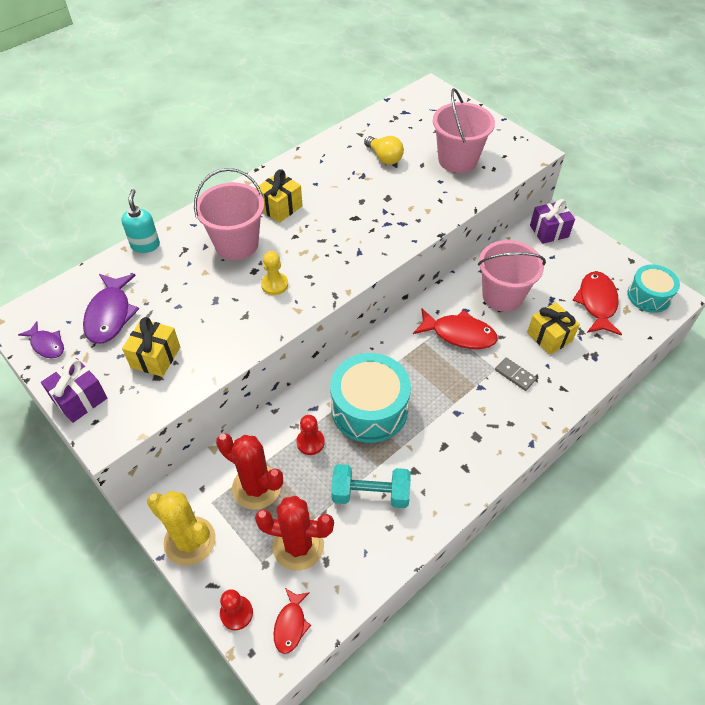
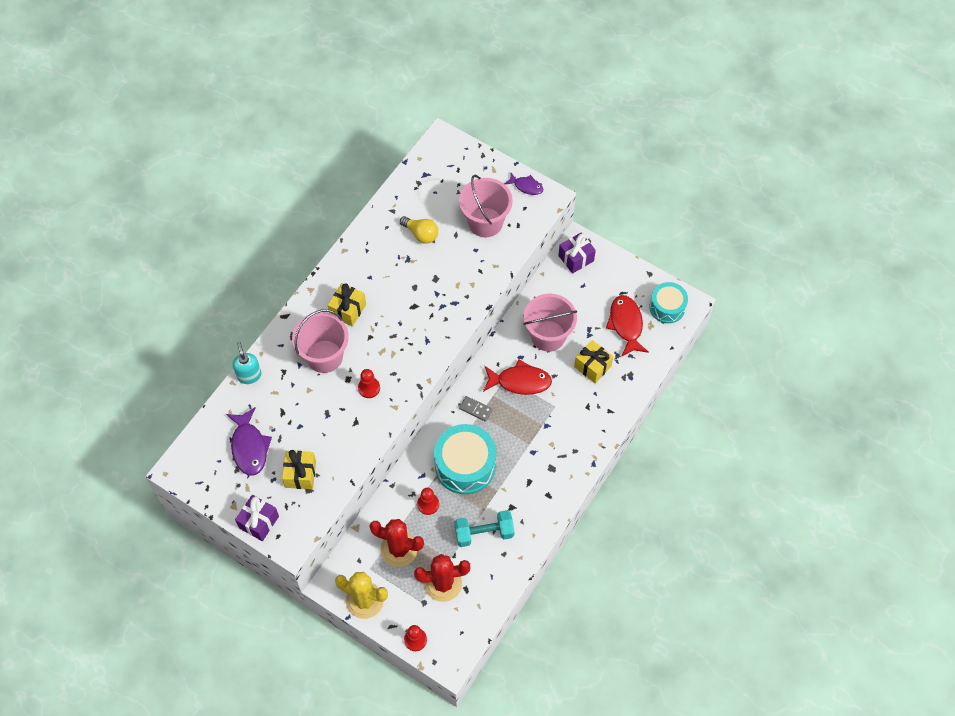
camera: 15 degrees left, 10 degrees up
purple fish [18,321,64,359] -> purple fish moved to [505,173,543,195]
yellow pawn [261,251,288,295] -> red pawn [358,369,380,398]
red fish [274,588,311,654] -> none
grey domino [495,357,537,391] -> grey domino moved to [459,396,493,422]

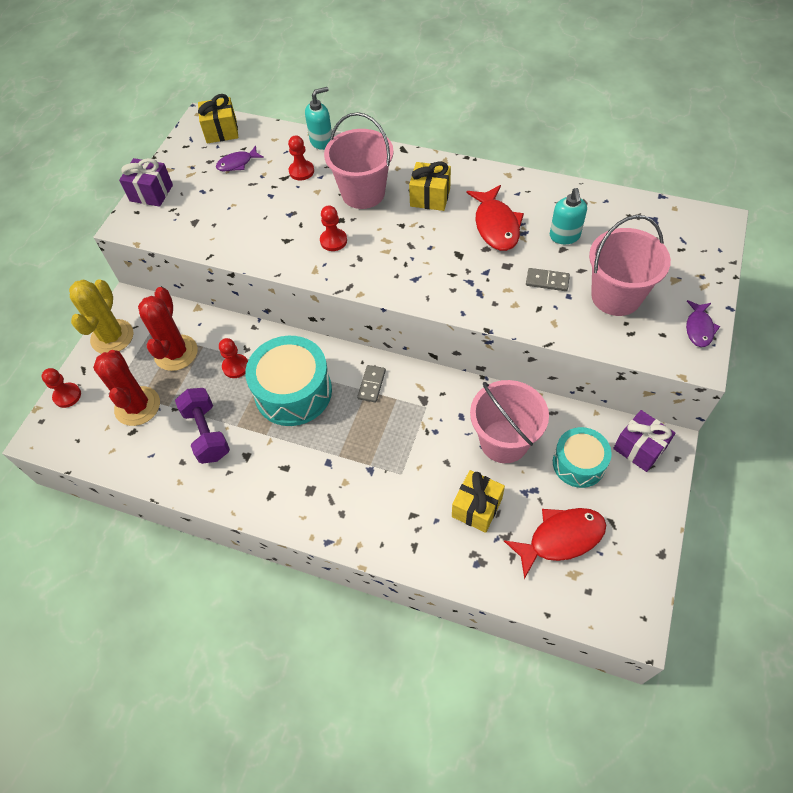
camera: 80 degrees right, 5 degrees down
purple fish [226,407,272,476] -> purple fish [216,146,264,171], size x0.59
yellow gift [282,450,316,489] -> yellow gift moved to [198,94,238,143]
yellow light bulb [400,216,438,244] -> turquoise soap dispenser [550,188,587,244]
turquoise dumbbell [454,510,514,547] -> purple dumbbell [175,388,230,464]
red fish [483,360,552,395] -> red fish moved to [466,185,524,251]
turquoise drum [649,282,688,323] -> turquoise drum moved to [553,427,612,488]
none -> red pawn [288,136,314,180]
none -> grey domino [526,268,570,291]

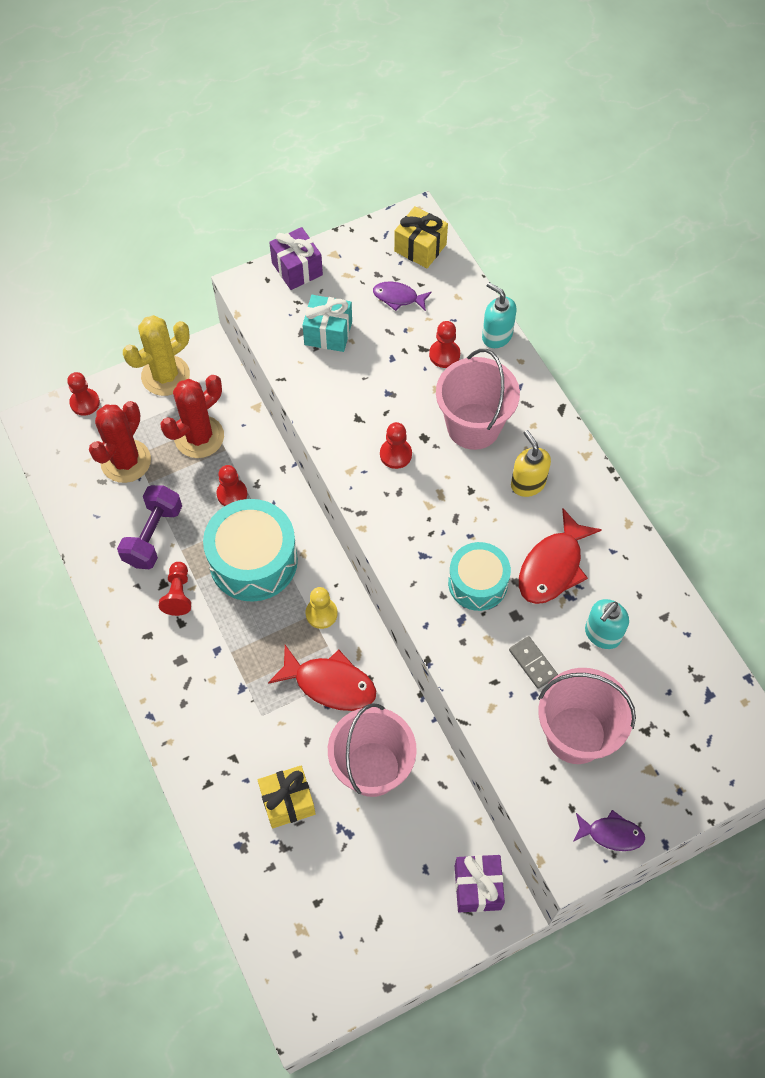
camera: 40 degrees right, 5 degrees up
turquoise soap dispenser [305,87,332,150] -> turquoise soap dispenser turned 150 degrees counterclockwise [482,282,516,348]
grey domino [357,365,386,402] -> yellow pawn [306,587,337,629]
yellow gift [409,161,451,211] -> yellow soap dispenser [511,430,551,497]
red fish [504,508,606,579] -> red fish moved to [268,645,376,711]
turquoise drum [553,427,612,488] -> turquoise drum moved to [448,542,511,611]
purple fish [686,300,720,347] -> purple fish turned 135 degrees counterclockwise [573,810,645,851]
none -> red pawn [159,562,191,616]
none -> turquoise gift [302,295,352,352]

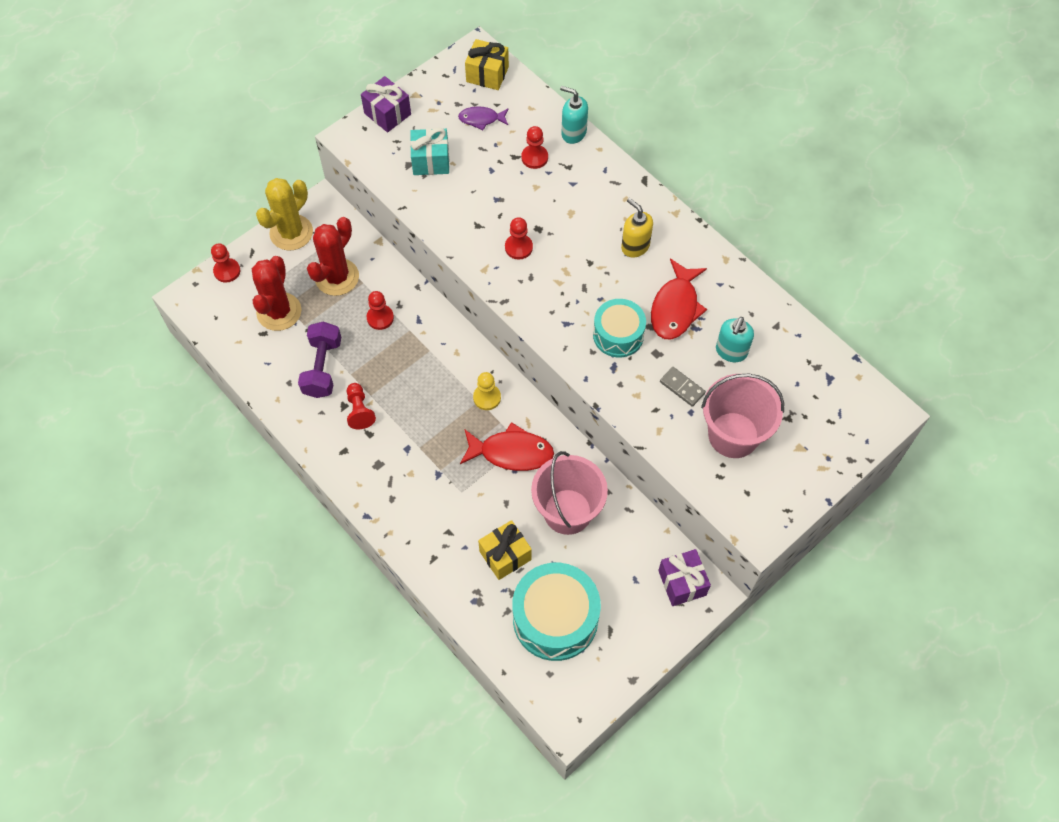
camera: 15 degrees left, 0 degrees up
turquoise drum [203,499,298,602] -> turquoise drum moved to [512,563,601,661]
pink bucket [436,349,520,450] -> none
purple fish [573,810,645,851] -> none

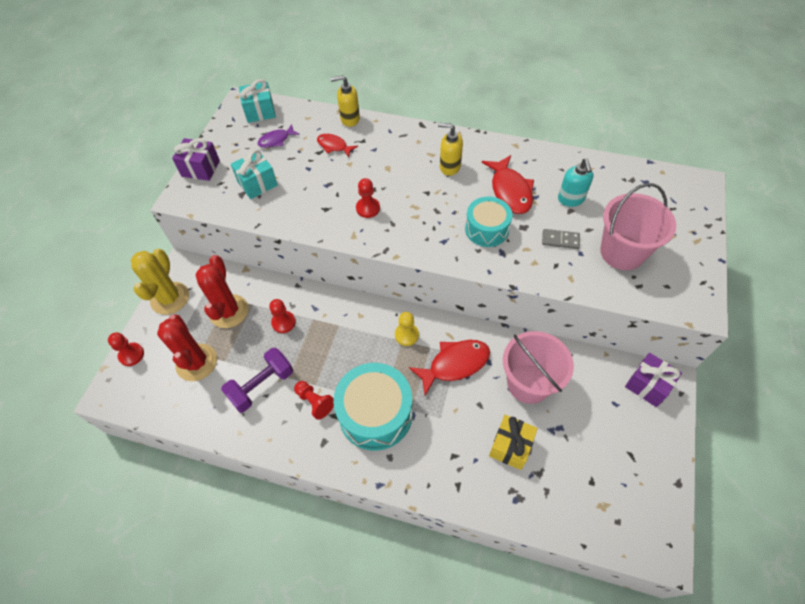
camera: 30 degrees left, 5 degrees down
purple dumbbell [298,322,341,398] -> purple dumbbell turned 75 degrees clockwise [221,348,293,412]
yellow gift [465,39,509,90] -> turquoise gift [239,79,276,123]
turquoise drum [512,563,601,661] -> turquoise drum moved to [333,363,413,451]
red pawn [521,126,548,169] -> red fish [317,134,358,158]
turquoise soap dispenser [560,86,588,144] -> yellow soap dispenser [331,75,360,127]

